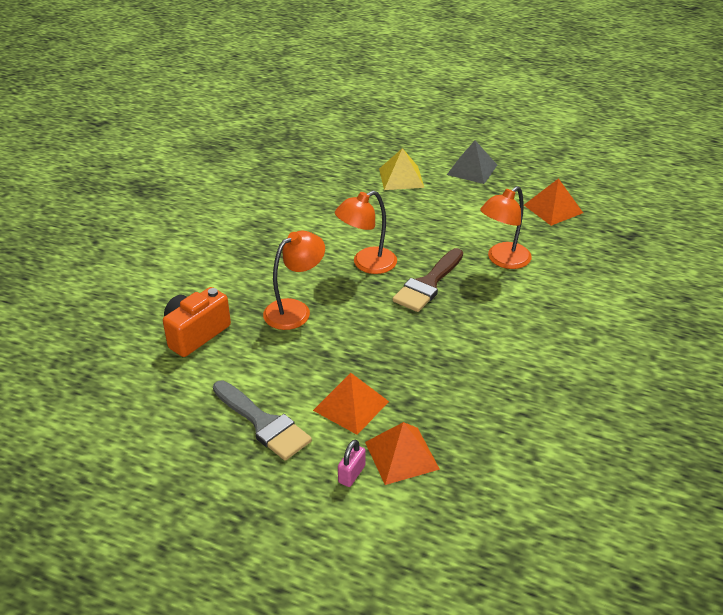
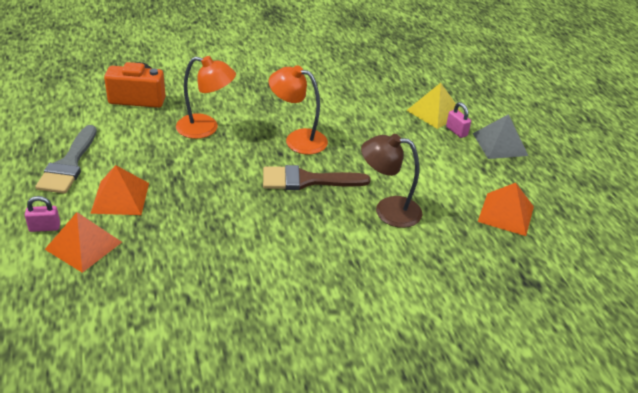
camera: 50 degrees right, 0 degrees up
orange lamp [480,186,532,269] -> brown lamp [361,134,422,228]
none -> pink padlock [446,102,471,138]

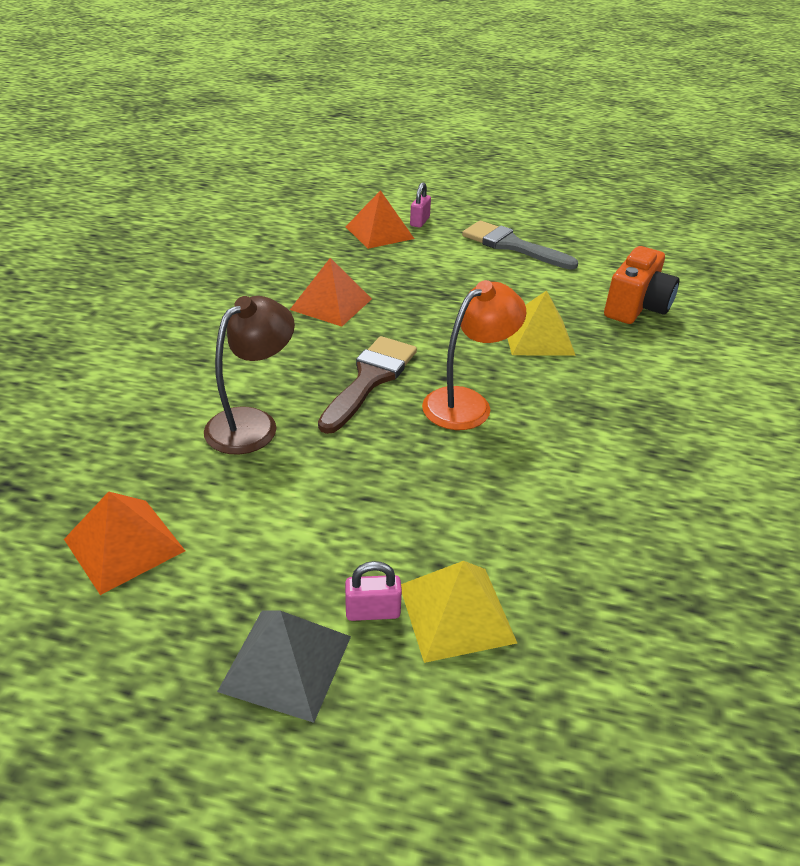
camera: 120 degrees right, 0 degrees up
orange pyramid [90,165,149,215] -> orange pyramid moved to [290,258,372,327]
orange lamp [176,56,236,139] -> yellow pyramid [507,290,576,356]

